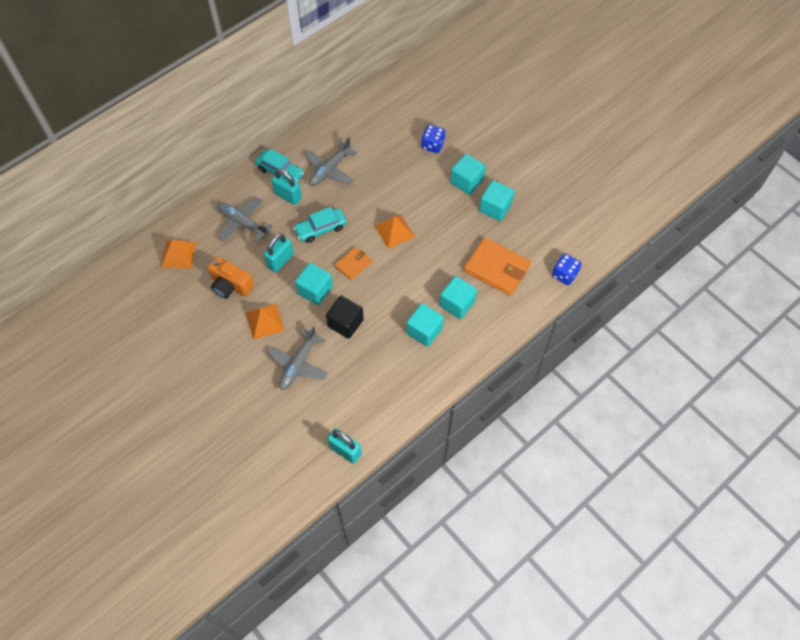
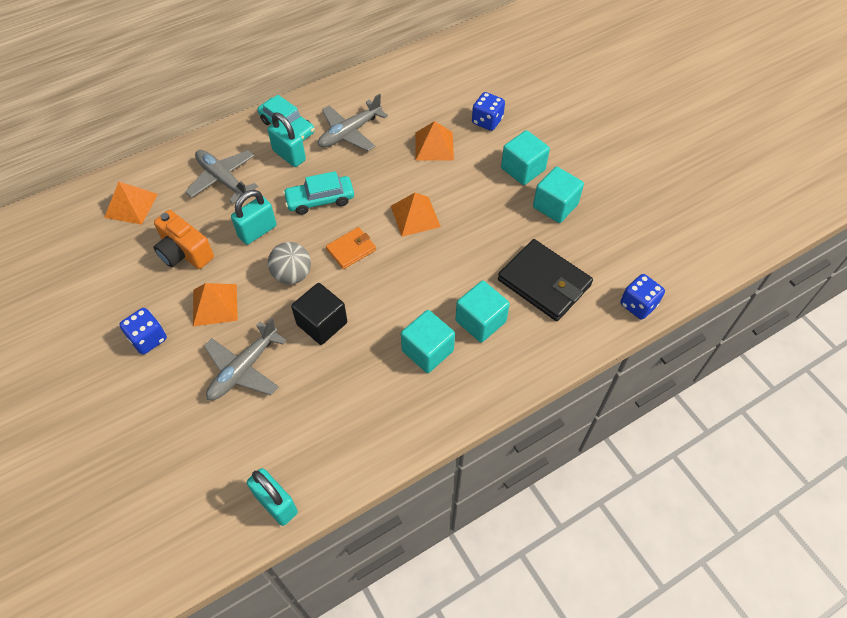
camera: 10 degrees right, 5 degrees down
turquoise cube [295,263,333,305] -> grey ball [268,242,311,284]
orange wallet [464,237,531,296] -> black wallet [498,239,593,321]
none -> blue dice [119,308,167,354]
none -> orange pyramid [415,121,454,161]

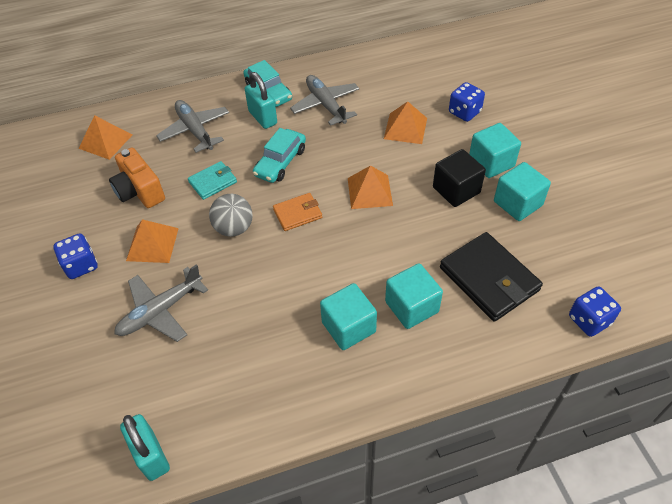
camera: 15 degrees right, 5 degrees down
turquoise padlock [231,190,277,245] -> turquoise wallet [188,161,237,200]
turquoise car [283,171,354,215] -> turquoise car turned 60 degrees counterclockwise [253,128,306,183]
black cube [291,283,347,345] -> black cube moved to [433,149,486,207]
grey plane [318,94,388,151] -> grey plane turned 90 degrees clockwise [290,75,359,126]

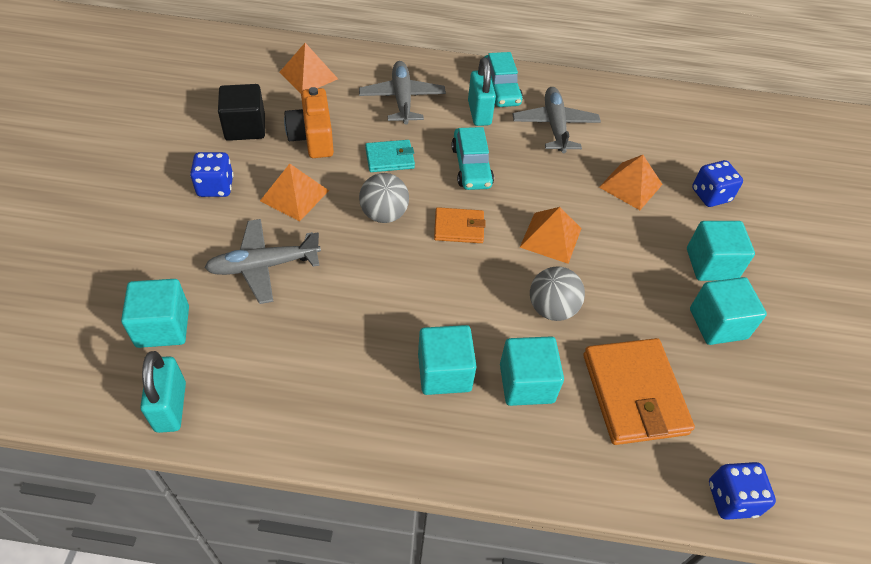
camera: 20 degrees right, 0 degrees up
turquoise car [253,128,306,183] -> turquoise car turned 60 degrees counterclockwise [452,127,494,190]
black cube [433,149,486,207] -> black cube moved to [218,84,265,141]
black wallet [440,232,543,322] -> orange wallet [583,338,695,445]
none -> turquoise cube [121,279,189,348]
none -> grey ball [530,266,585,321]

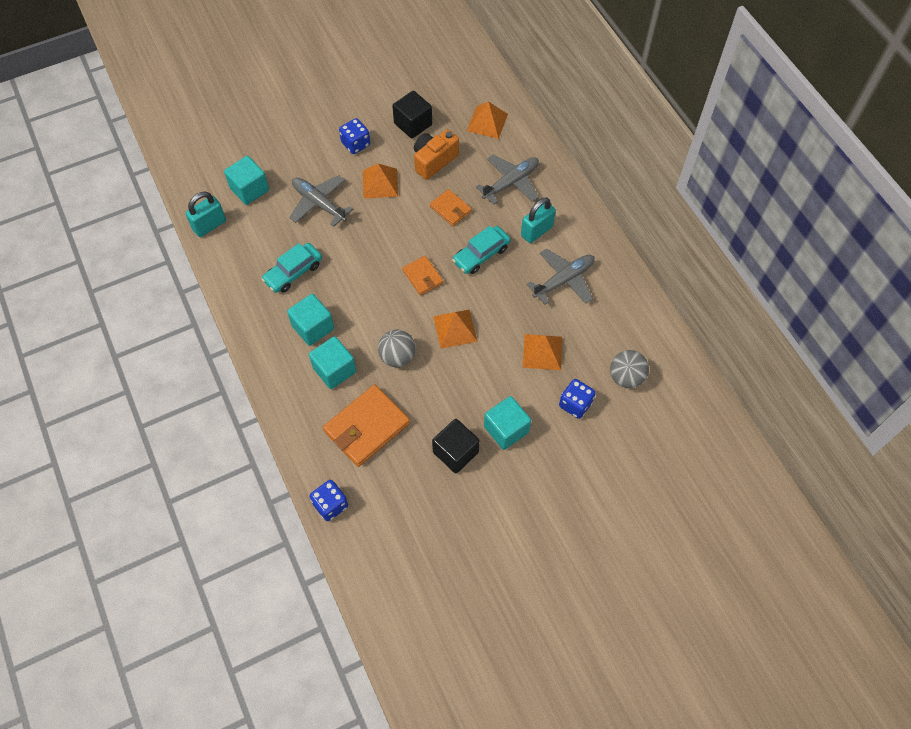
camera: 60 degrees right, 10 degrees up
grey ball [359,173,409,223] -> grey ball moved to [610,350,649,388]
turquoise wallet [365,140,415,172] -> orange wallet [430,189,472,226]
turquoise car [484,52,523,107] -> turquoise car moved to [261,243,322,293]
turquoise cube [690,277,767,345] -> black cube [432,419,480,473]

